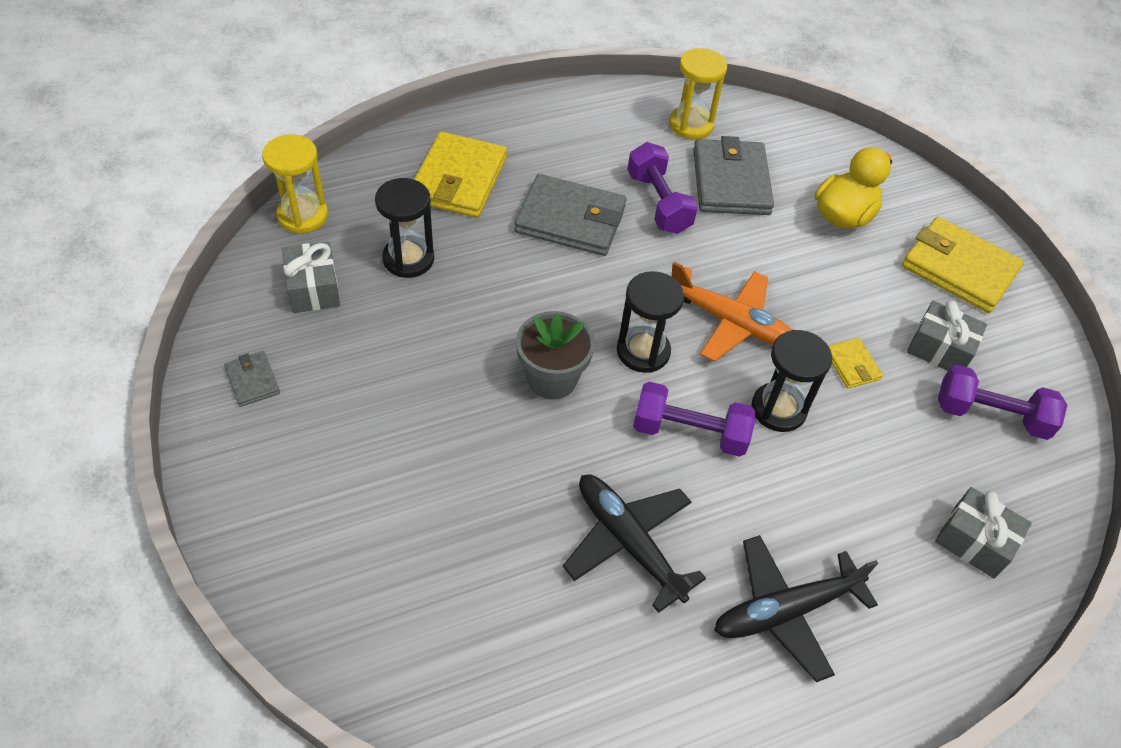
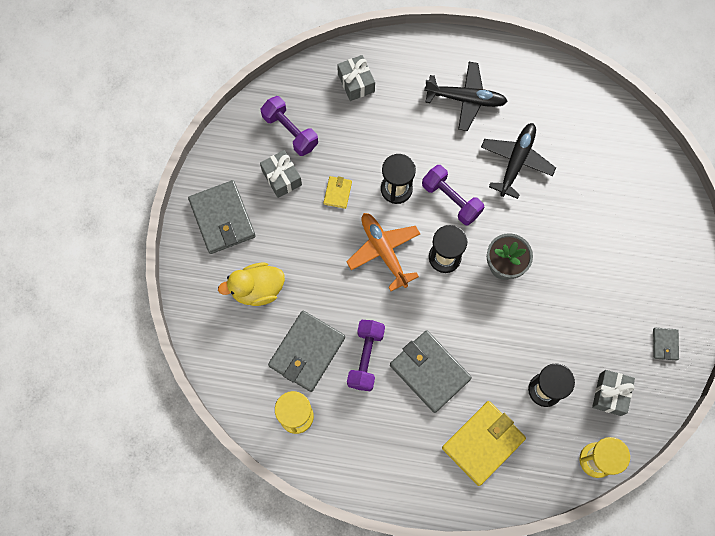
camera: 145 degrees left, 20 degrees up
black plane [563,474,706,613] -> black plane turned 150 degrees counterclockwise [481,123,556,199]
yellow wallet [902,217,1024,313] -> grey wallet [188,180,256,254]

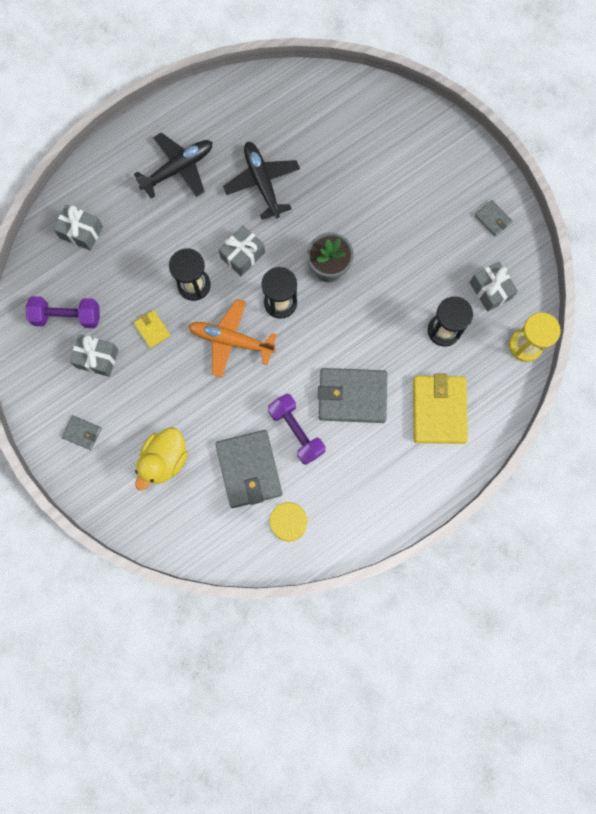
camera: 45 degrees left, 5 degrees up
grey wallet [188,180,256,254] -> grey wallet [62,415,102,450], size x0.48
purple dumbbell [422,165,484,225] -> grey gift [219,226,265,276]

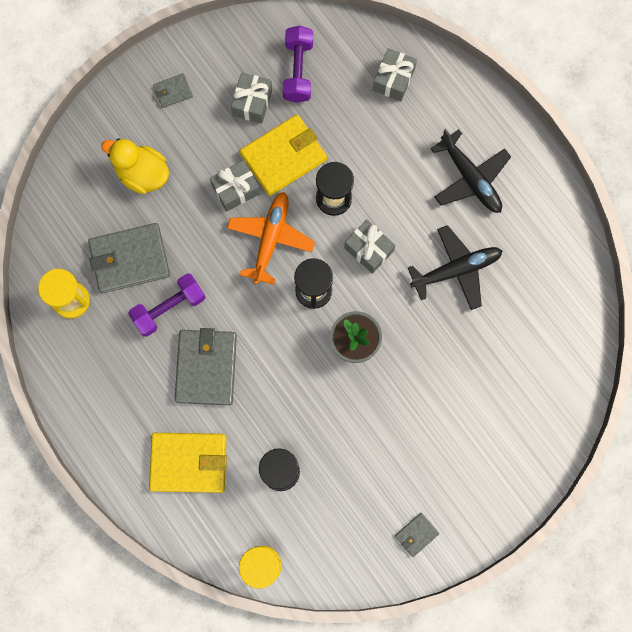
camera: 90 degrees right, 0 degrees up
grey wallet [62,415,102,450] -> grey wallet turned 45 degrees clockwise [153,73,193,108]
yellow wallet [134,310,171,348] -> yellow wallet [240,114,327,196], size x2.10
grey gift [469,262,518,312] -> grey gift moved to [210,160,260,212]

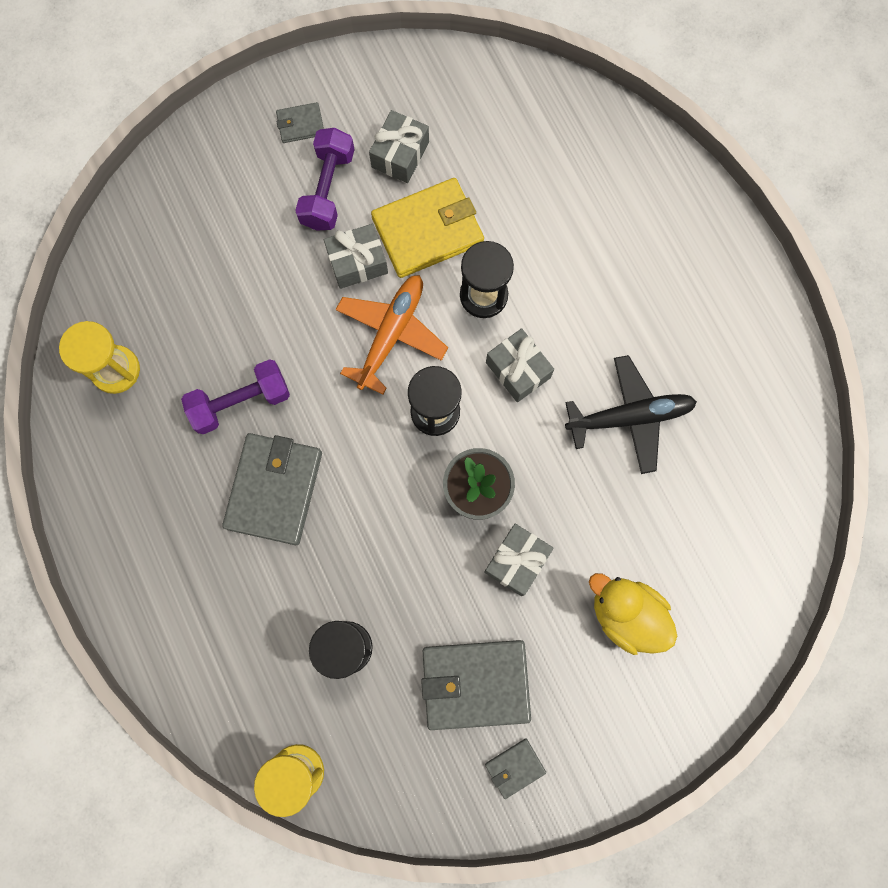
camera: 10 degrees right, 0 degrees up
grey wallet [88,223,170,293] -> grey wallet moved to [421,640,531,730]
yellow duck [101,138,169,194] -> yellow duck moved to [589,573,677,655]
yellow wallet [149,433,227,493] -> none
purple dumbbell [283,26,313,103] -> purple dumbbell moved to [295,128,355,230]
grey gift [373,48,417,101] -> grey gift moved to [484,524,554,596]
black plane [431,129,511,213] -> none

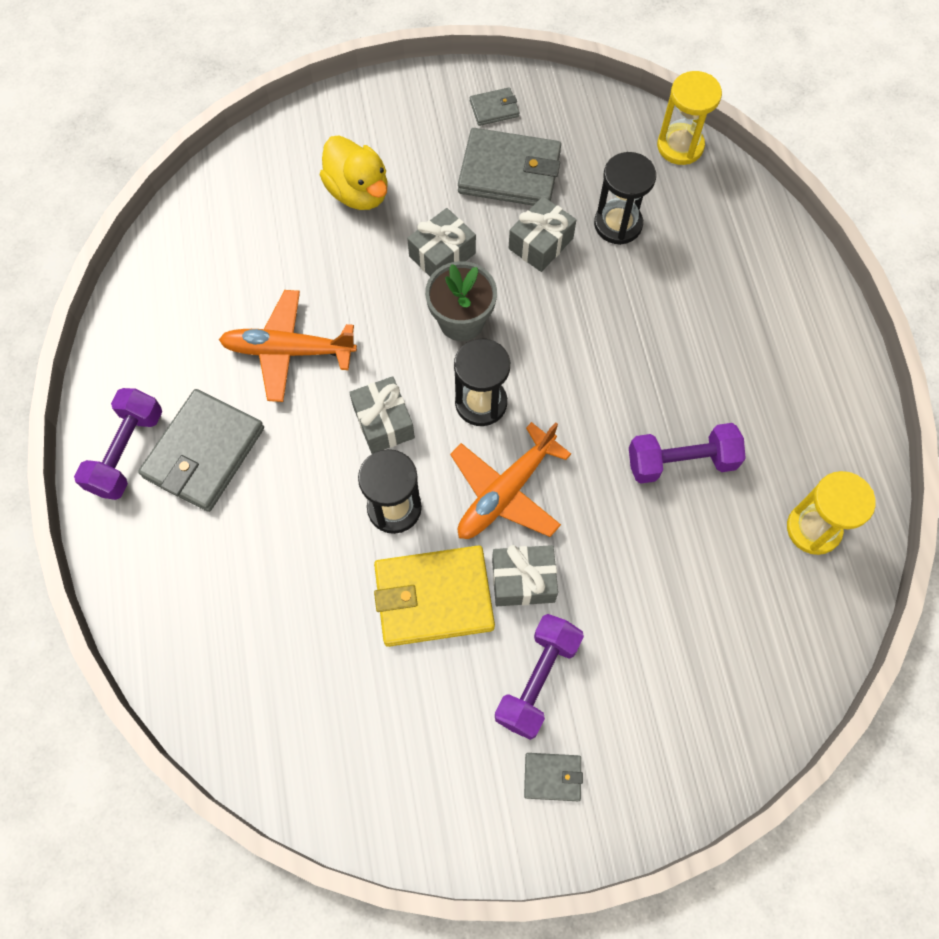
camera: 165 degrees left, 10 degrees down
grey wallet [222,433,322,545] -> grey wallet moved to [138,389,264,512]
grey gift [369,110,429,183] -> grey gift moved to [509,196,576,272]
black plane [565,355,697,474] -> orange plane [219,290,357,402]
none -> purple dumbbell [74,388,162,500]

